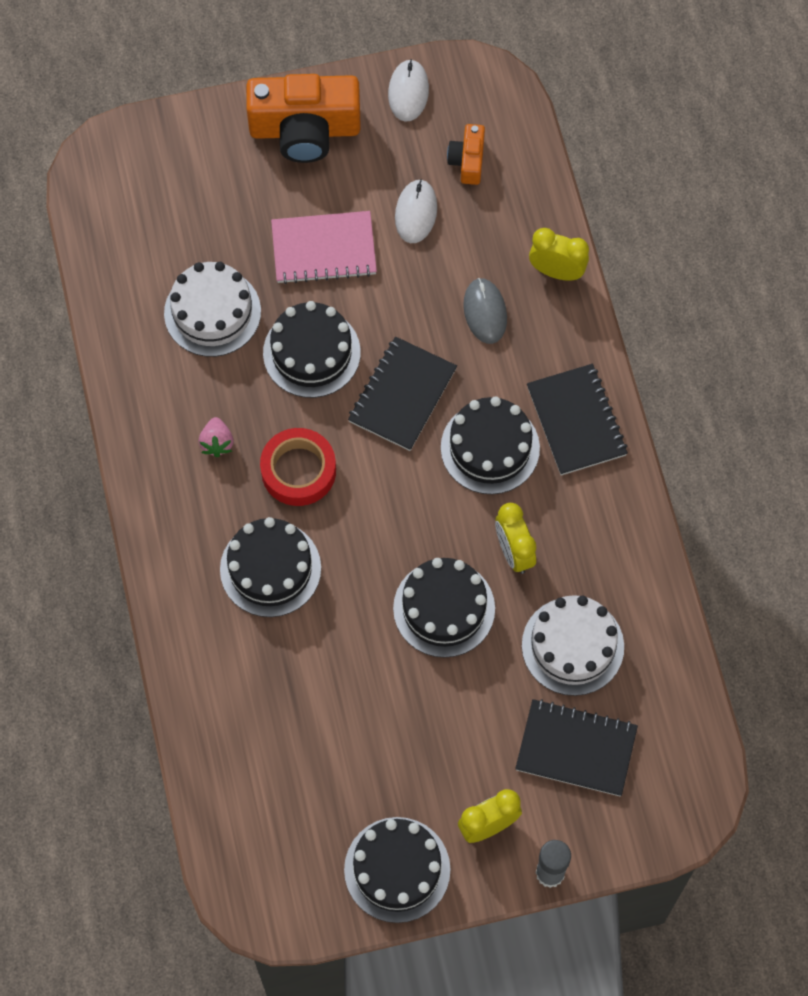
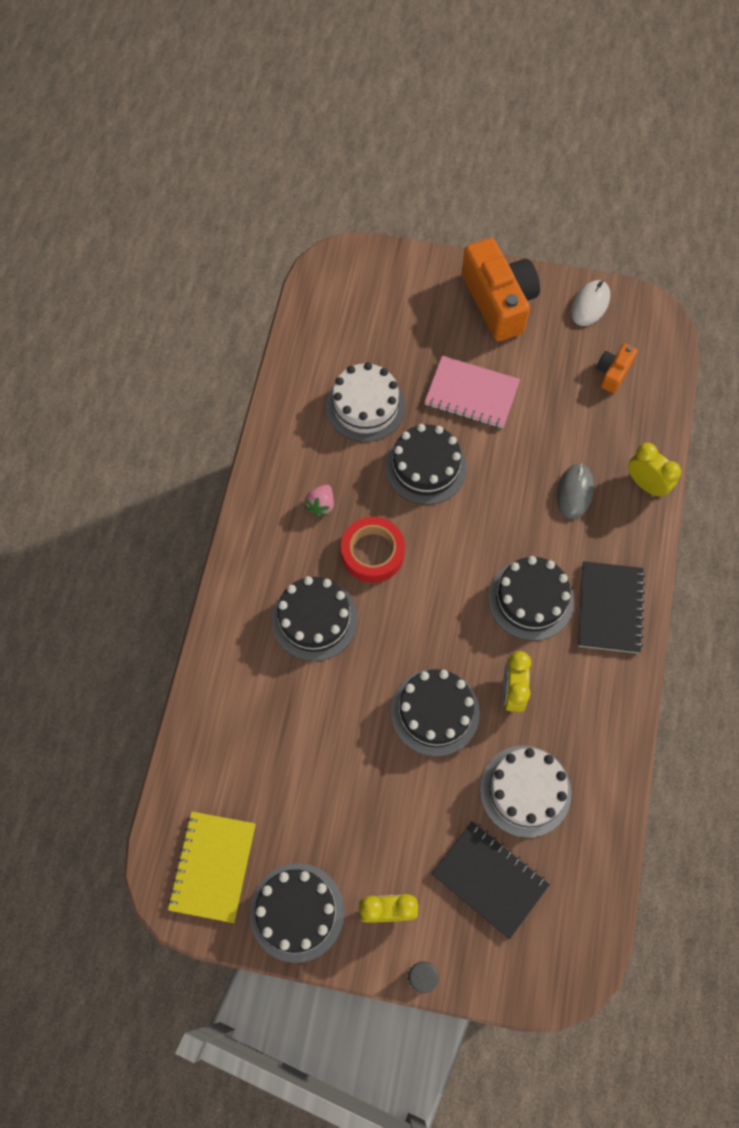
camera: 25 degrees right, 0 degrees up
orange camera [246,74,361,163] -> orange camera turned 135 degrees counterclockwise [462,238,540,341]
black notebook [348,336,457,451] -> none
white mouse [395,179,437,243] -> none
none -> yellow notebook [167,812,256,923]

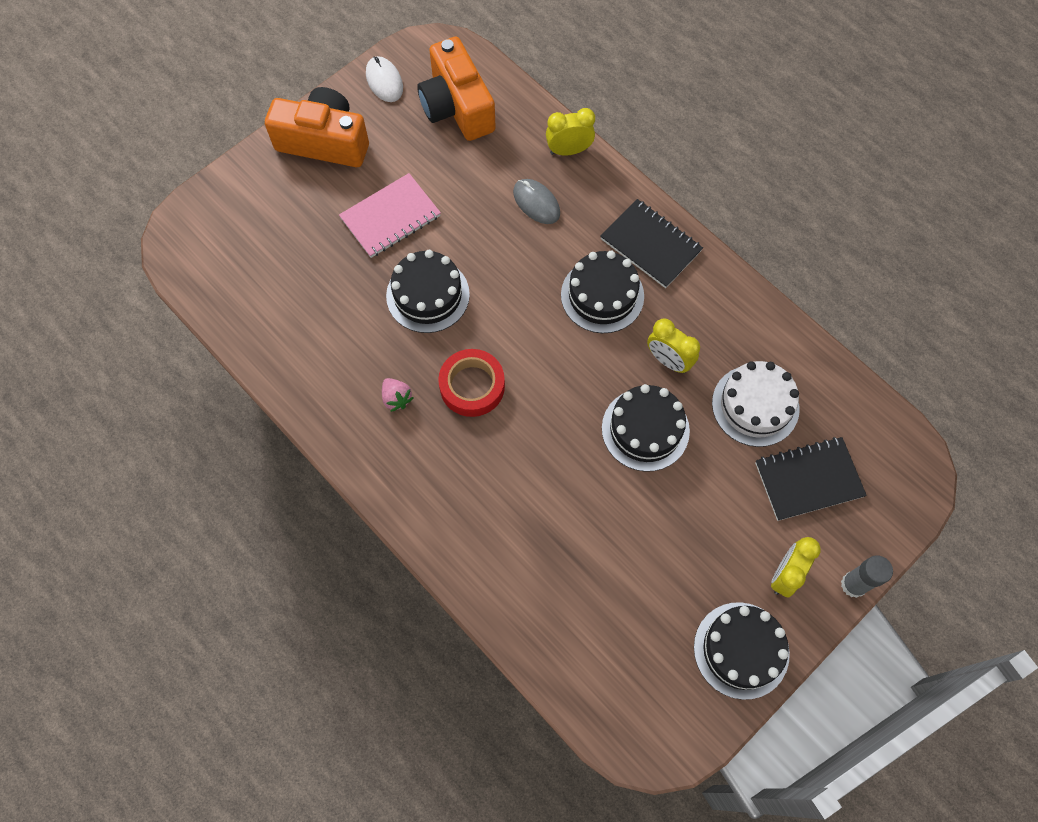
camera: 55 degrees left, 0 degrees up
yellow notebook [167,812,256,923] -> none
black cake [272,576,358,661] -> none
white cake [326,362,406,442] -> none
orange camera [596,343,638,393] -> orange camera [417,37,496,141], size x2.05

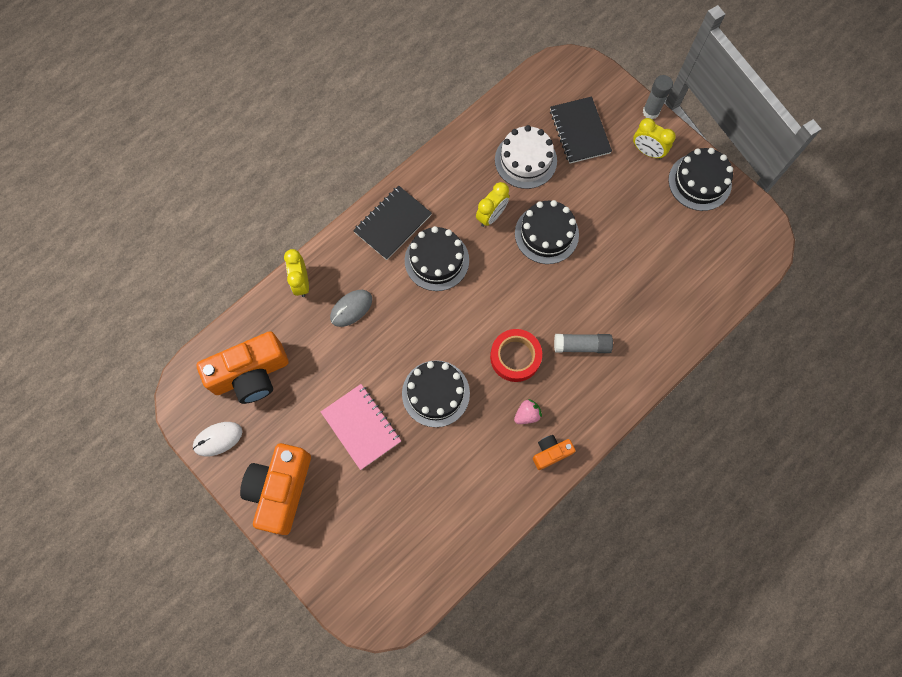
camera: 90 degrees left, 5 degrees up
none -> orange camera [533,435,576,470]
none -> grey glue stick [554,334,613,353]

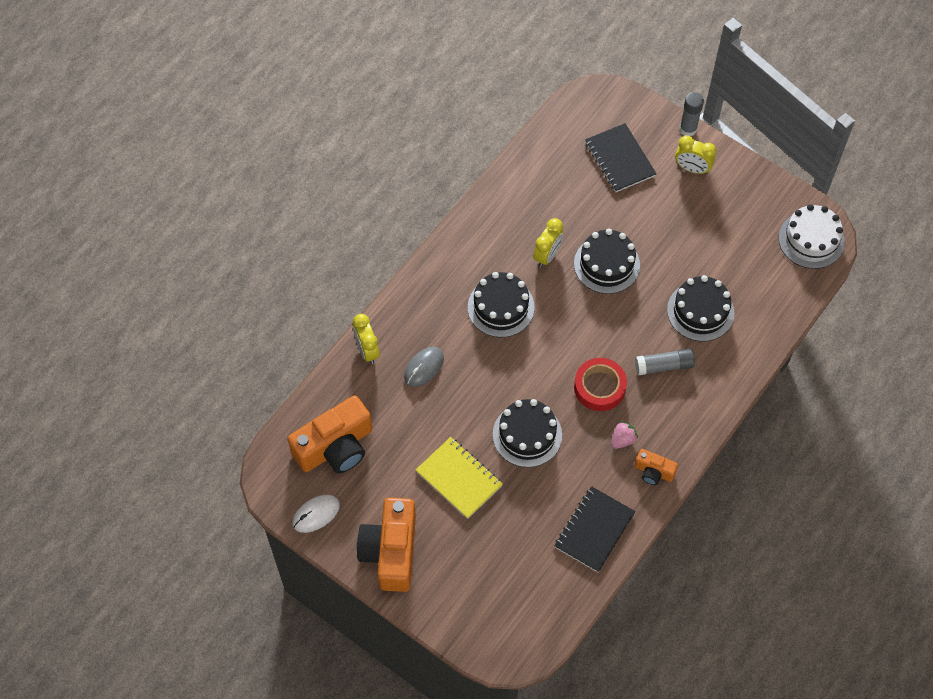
camera: 10 degrees left, 10 degrees down
pink notebook [321,384,401,470] -> yellow notebook [416,437,503,519]
black notebook [353,185,432,260] -> black notebook moved to [554,486,636,572]
white cake [495,125,557,189] -> white cake moved to [779,204,845,269]
orange camera [533,435,576,470] -> orange camera turned 120 degrees counterclockwise [635,449,678,485]
black cake [668,148,733,211] -> black cake moved to [667,275,734,341]

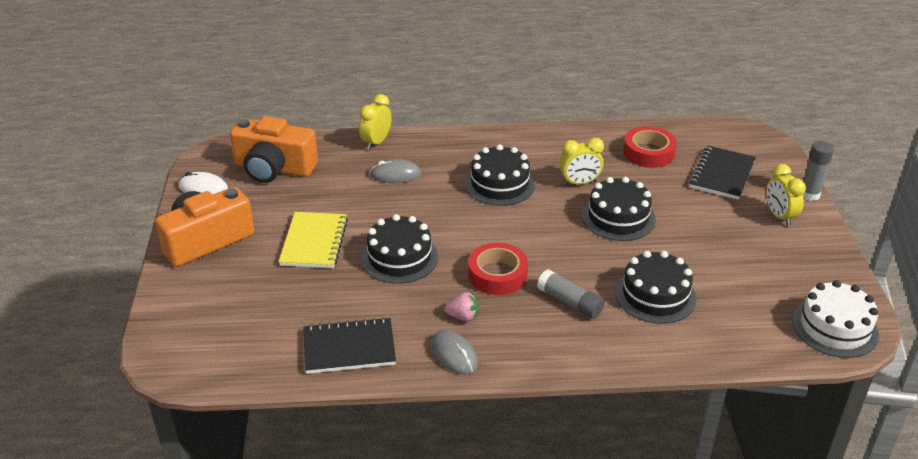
camera: 50 degrees right, 25 degrees down
orange camera [635,449,678,485] -> grey mouse [431,330,478,375]
none -> red tape [623,126,677,168]

